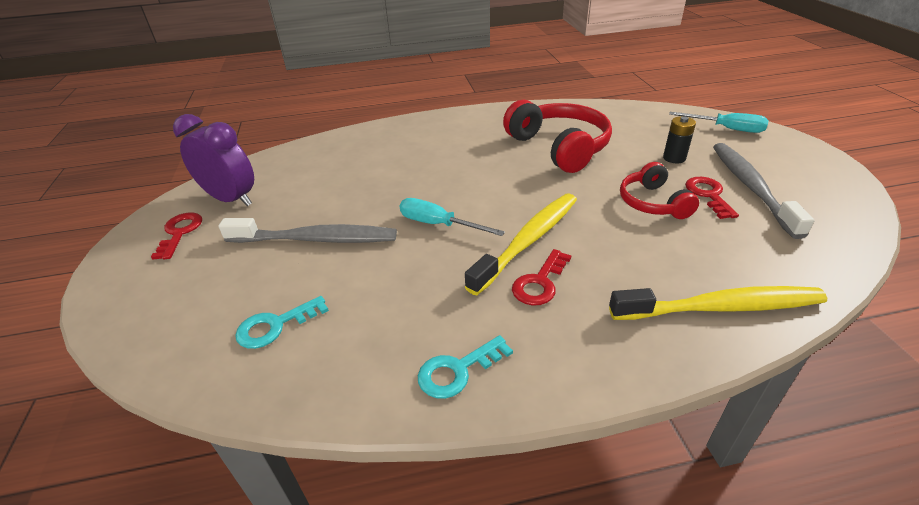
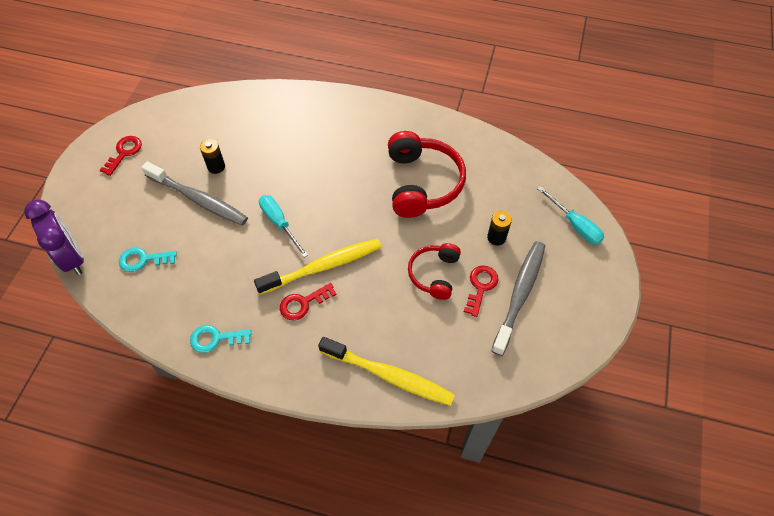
camera: 25 degrees right, 20 degrees up
purple clock [173,114,254,206] -> purple clock moved to [24,200,84,275]
none -> black battery [200,139,225,174]

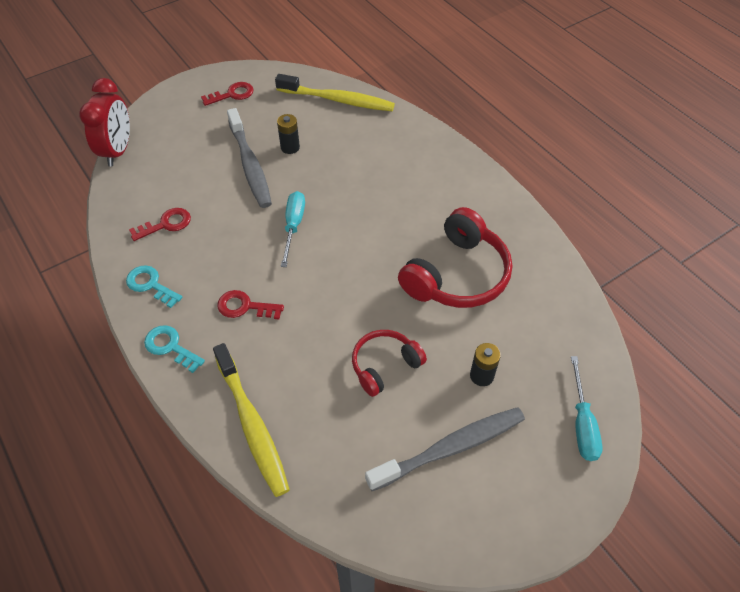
camera: 40 degrees right, 5 degrees down
purple clock [24,200,84,275] -> red clock [79,78,130,166]
turquoise key [119,247,177,272] -> turquoise key moved to [144,325,205,373]
yellow toothbrush [254,239,382,295] -> yellow toothbrush moved to [275,74,395,111]
red key [464,265,499,317] -> red key moved to [129,208,191,241]

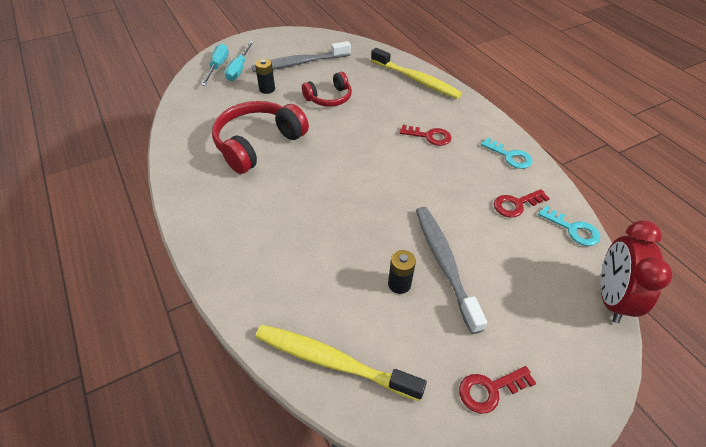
camera: 175 degrees left, 5 degrees down
turquoise key [144,325,205,373] -> turquoise key moved to [538,206,600,246]
yellow toothbrush [213,343,290,497] -> yellow toothbrush turned 150 degrees clockwise [371,48,462,99]
turquoise screwdriver [281,191,305,267] -> turquoise screwdriver moved to [224,41,254,81]

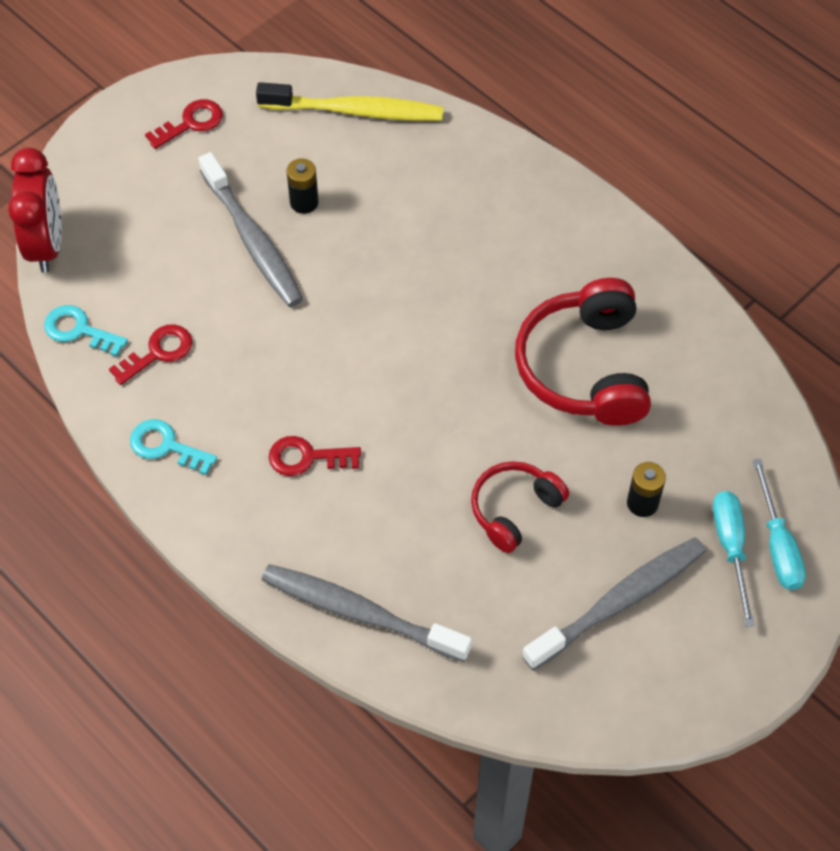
camera: 165 degrees right, 10 degrees up
red headphones [212,101,309,174] -> red headphones turned 150 degrees clockwise [515,278,651,426]
yellow toothbrush [371,48,462,99] -> grey toothbrush [262,564,472,662]

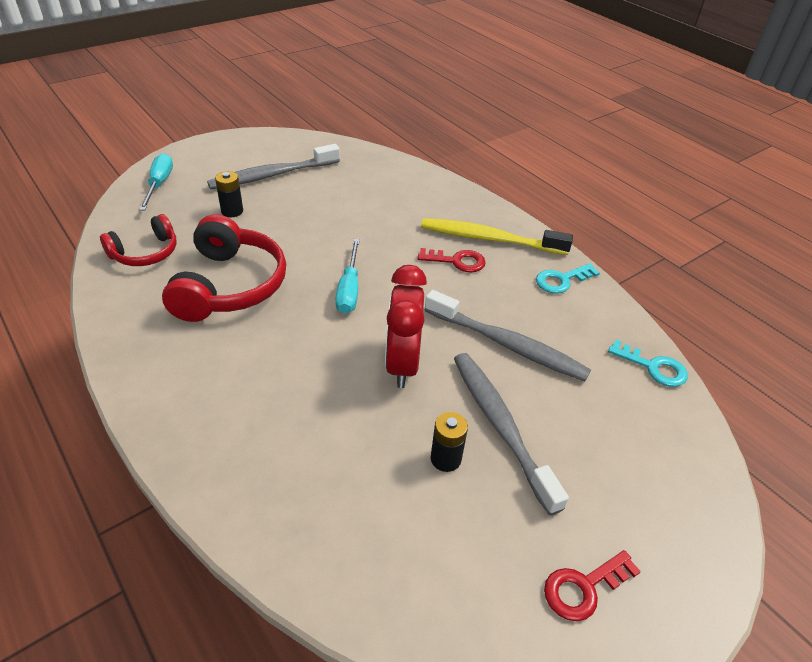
camera: 175 degrees left, 15 degrees down
red clock [8,147,62,273] -> red clock moved to [385,265,427,388]
red key [109,324,192,385] -> none
turquoise key [130,419,217,475] -> turquoise key turned 120 degrees clockwise [536,263,600,294]
yellow toothbrush [256,82,444,121] -> yellow toothbrush moved to [421,218,573,255]
grey toothbrush [262,564,472,662] -> grey toothbrush moved to [425,290,591,381]
red headphones [471,461,569,553] -> red headphones moved to [100,214,177,266]
turquoise screwdriver [713,491,755,627] -> turquoise screwdriver moved to [335,239,360,314]

